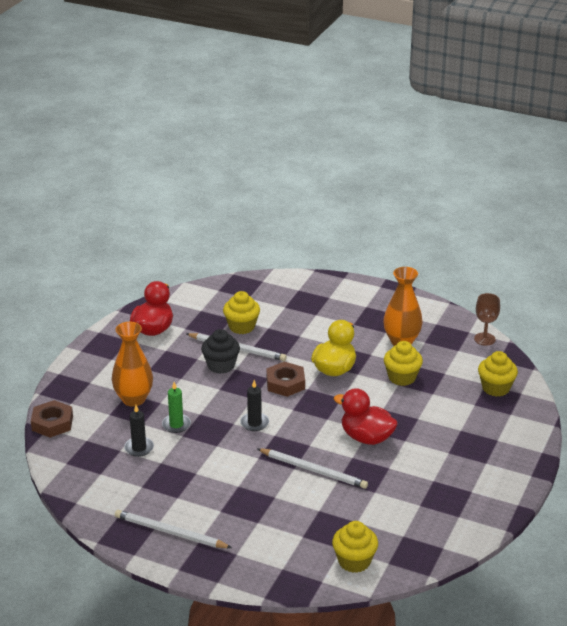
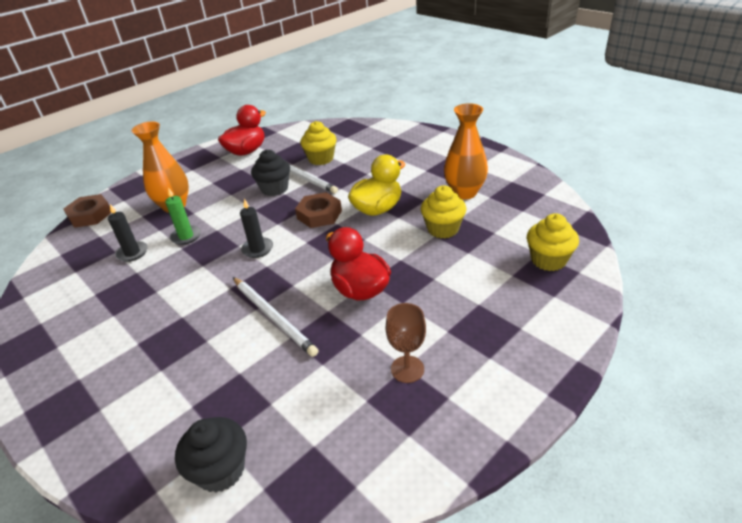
camera: 25 degrees right, 5 degrees up
white pencil [115,510,232,548] -> none
yellow cupcake [332,521,378,573] -> black cupcake [175,417,247,493]
brown goblet [474,293,500,346] -> brown goblet moved to [385,303,426,383]

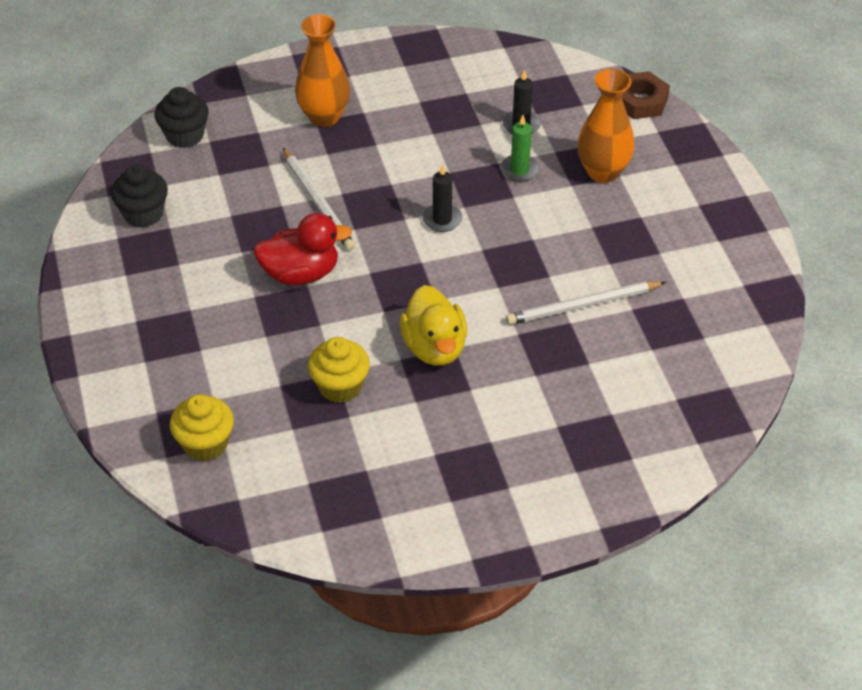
camera: 115 degrees right, 10 degrees up
red duck [218,105,266,156] -> none
white pencil [233,277,319,357] -> white pencil turned 105 degrees counterclockwise [283,148,355,250]
black cupcake [251,150,290,196] -> black cupcake moved to [111,165,168,228]
brown nut [295,192,342,228] -> none
yellow cupcake [300,121,336,165] -> none
brown goblet [385,303,426,383] -> none
orange vase [444,103,488,199] -> orange vase moved to [295,14,350,127]

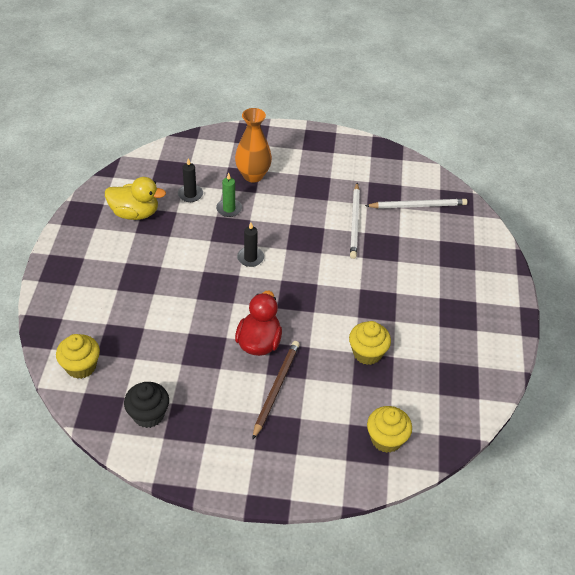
camera: 70 degrees left, 0 degrees up
black cupcake [154,87,209,148] -> yellow cupcake [56,334,100,379]
white pencil [283,148,355,250] -> white pencil moved to [365,199,467,209]
orange vase [295,14,350,127] -> none
yellow duck [400,285,467,366] -> yellow duck moved to [105,177,166,220]
brown nut [622,71,670,119] -> none
none -> brown pencil [252,341,300,440]

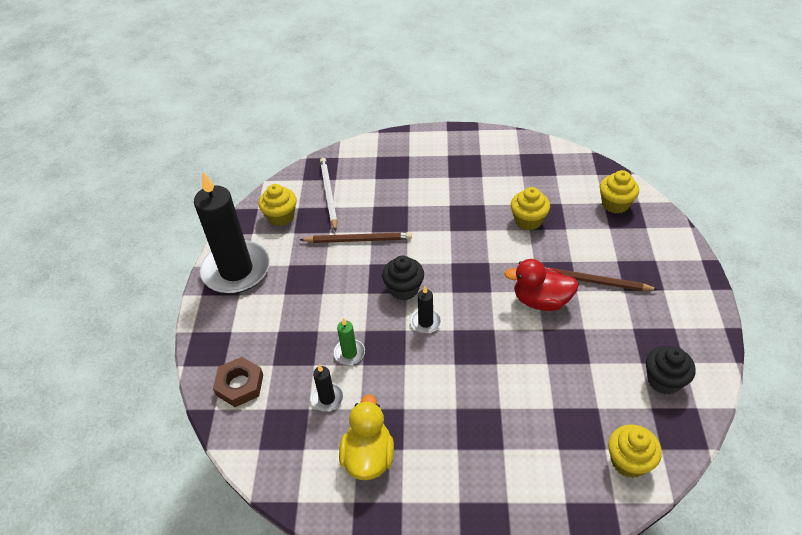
camera: 90 degrees left, 0 degrees up
orange vase [235,108,272,182] -> none
white pencil [350,183,360,259] -> brown pencil [300,232,412,243]
none -> black candle [194,172,270,294]
none -> brown nut [213,357,263,407]
none -> yellow cupcake [259,184,297,226]
none -> black cupcake [382,256,424,300]

